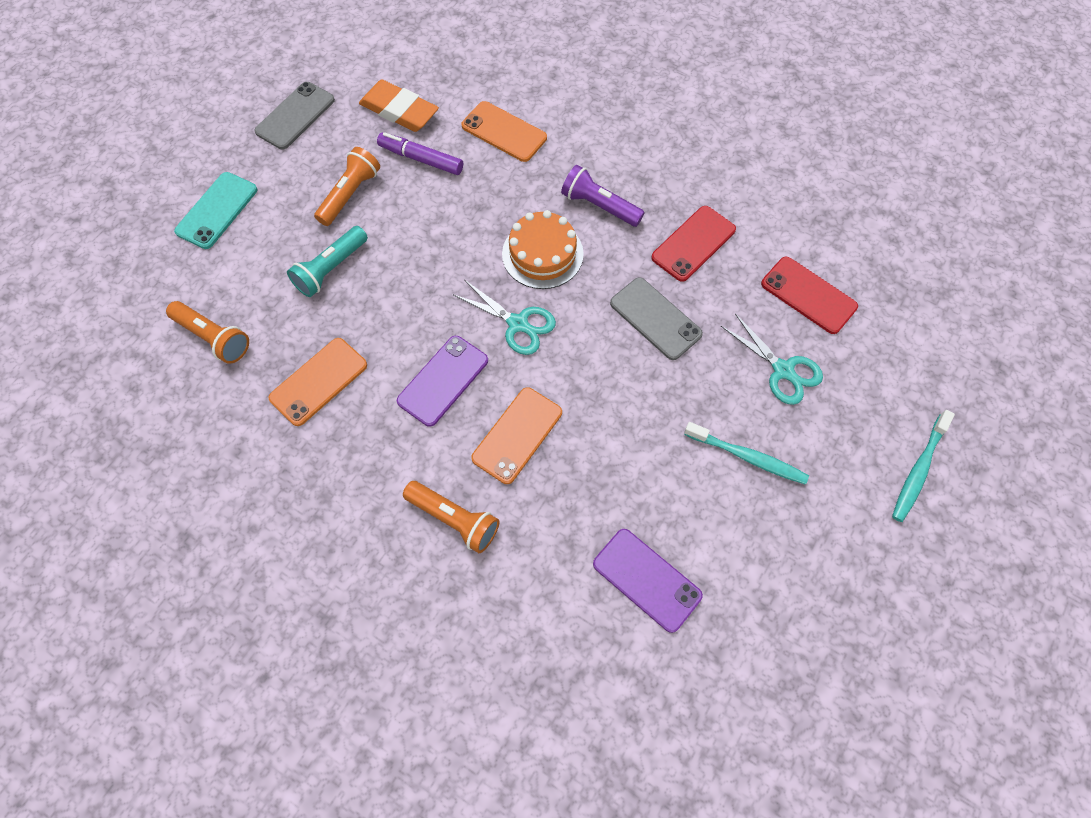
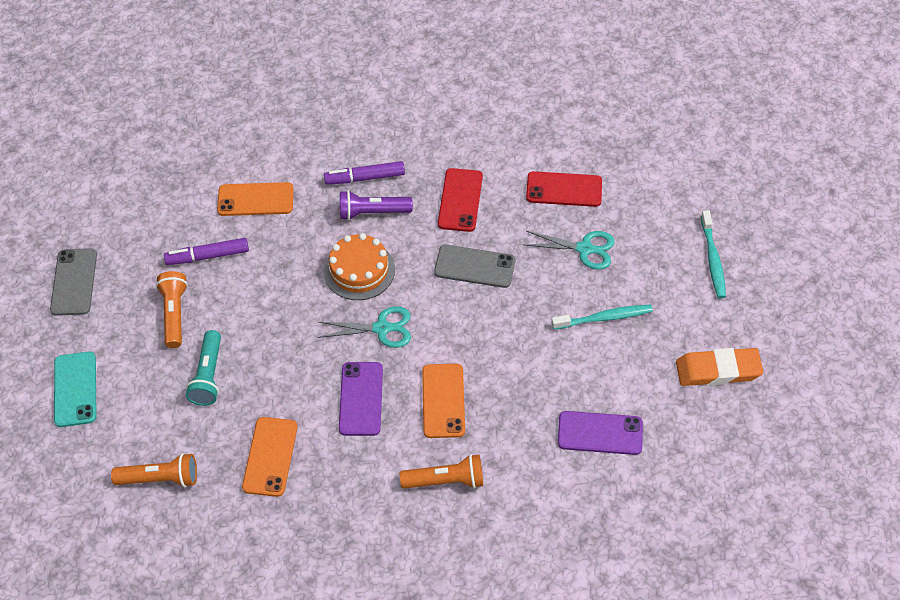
camera: 35 degrees left, 10 degrees down
orange eraser [359,80,439,132] -> orange eraser moved to [676,348,763,386]
none -> purple marker [324,161,405,185]

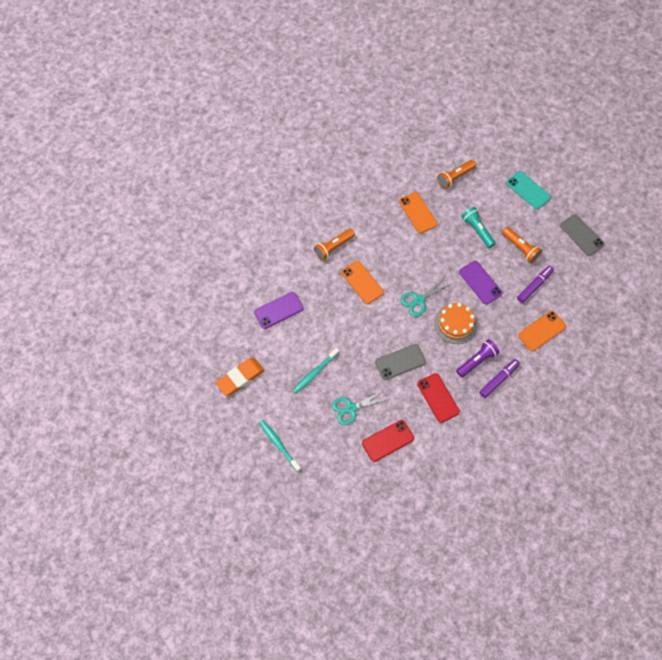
camera: 145 degrees right, 10 degrees up
purple phone [339,362,383,436] -> purple phone moved to [459,261,503,305]

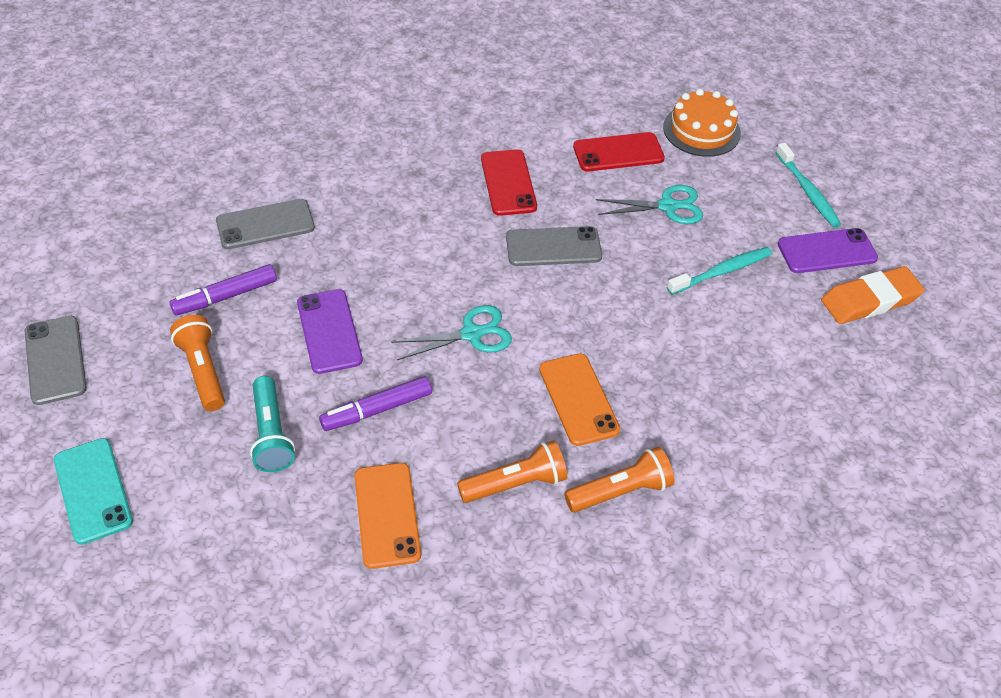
camera: 165 degrees left, 15 degrees down
purple phone [254,292,304,329] -> purple phone moved to [778,228,878,273]
orange cake [434,303,477,344] -> orange cake moved to [663,89,741,157]
orange flashlight [437,160,476,189] -> orange flashlight moved to [457,440,567,503]
purple flashlight [456,339,499,377] -> none
purple marker [479,359,520,398] -> purple marker moved to [319,376,432,431]
orange phone [518,311,566,351] -> grey phone [216,199,315,249]

